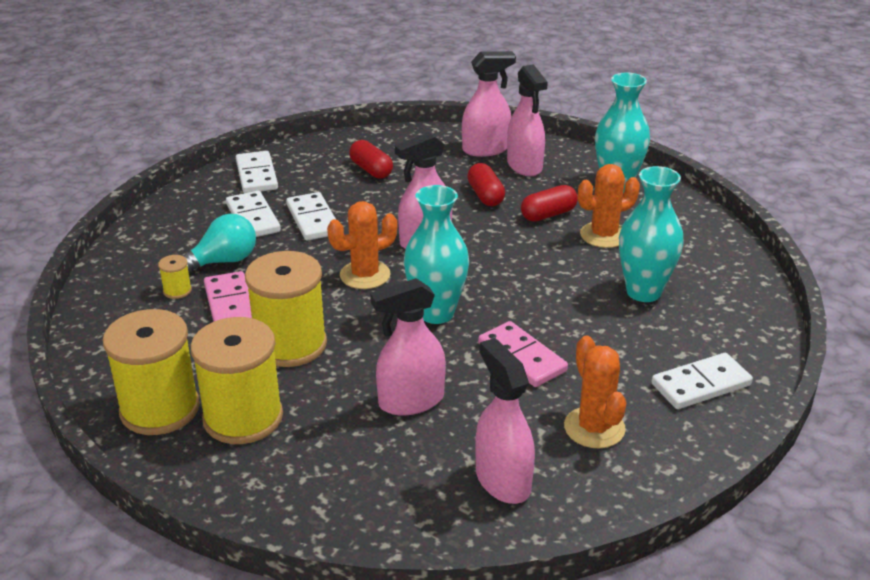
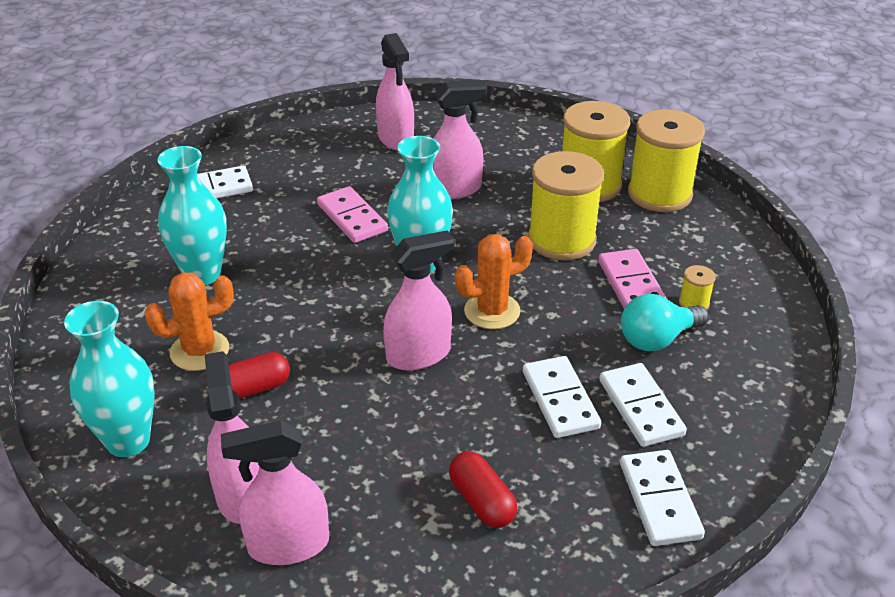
camera: 175 degrees left, 5 degrees up
red capsule [467,163,505,206] -> none
orange cactus [564,335,626,448] -> none

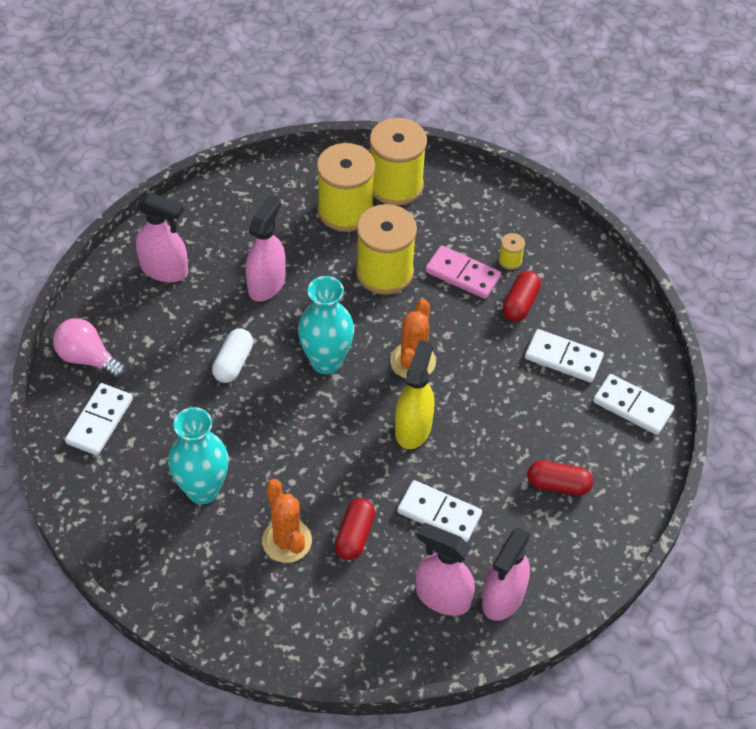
camera: 50 degrees left, 15 degrees up
turquoise vase [64,301,155,457] -> none
orange cactus [144,272,234,371] -> orange cactus turned 45 degrees counterclockwise [262,479,312,563]
pink domino [317,186,388,243] -> white capsule [212,329,253,383]
pink spray bottle [383,230,455,371] -> yellow spray bottle [395,340,435,449]
white domino [523,356,601,438] -> white domino moved to [397,480,482,543]
turquoise light bulb [621,294,709,351] -> red capsule [503,271,541,322]
none -> pink light bulb [53,318,126,379]

